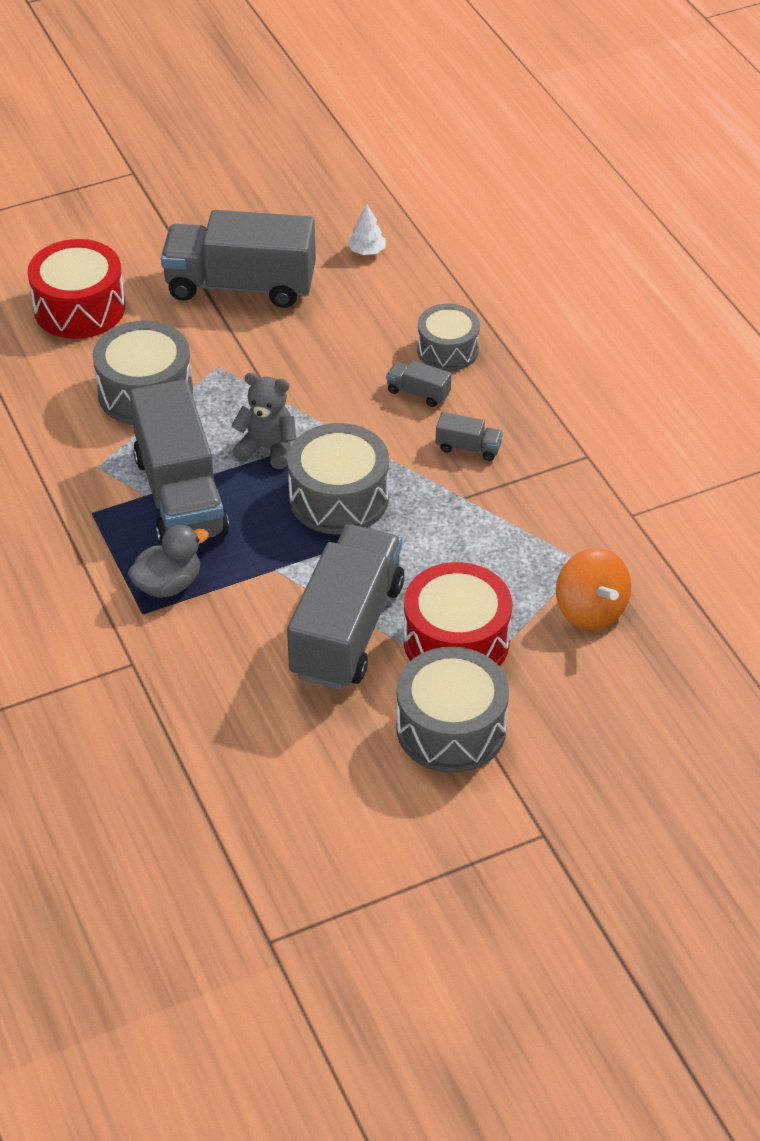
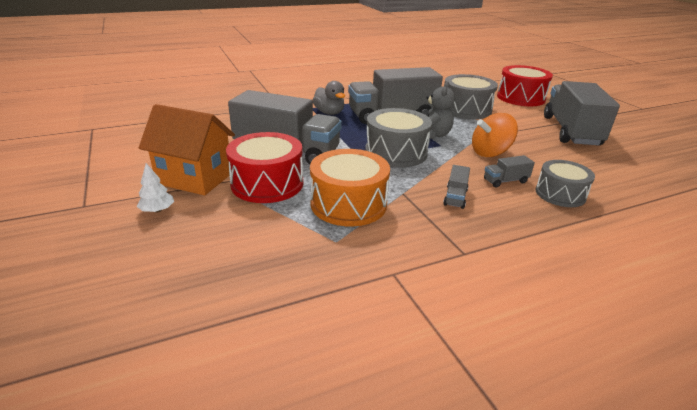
camera: 90 degrees right, 15 degrees down
white tree [347,204,386,255] -> white tree moved to [137,163,174,213]
grey truck [386,360,451,407] -> grey truck turned 135 degrees counterclockwise [484,155,535,188]
grey drum [396,646,509,773] -> orange house [139,104,235,195]
orange spinning top [556,548,631,630] -> orange spinning top moved to [472,113,518,157]
none -> orange drum [310,149,390,226]

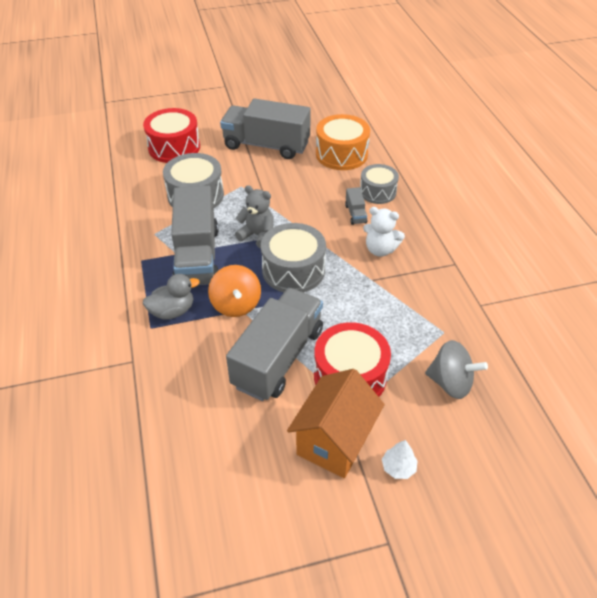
camera: 80 degrees left, 15 degrees up
orange drum [310,149,390,226] -> orange drum moved to [316,114,370,170]
grey truck [443,165,470,209] -> white teddy bear [363,207,405,257]
orange spinning top [472,113,518,157] -> orange spinning top moved to [208,265,261,317]
none -> grey spinning top [425,340,488,399]

